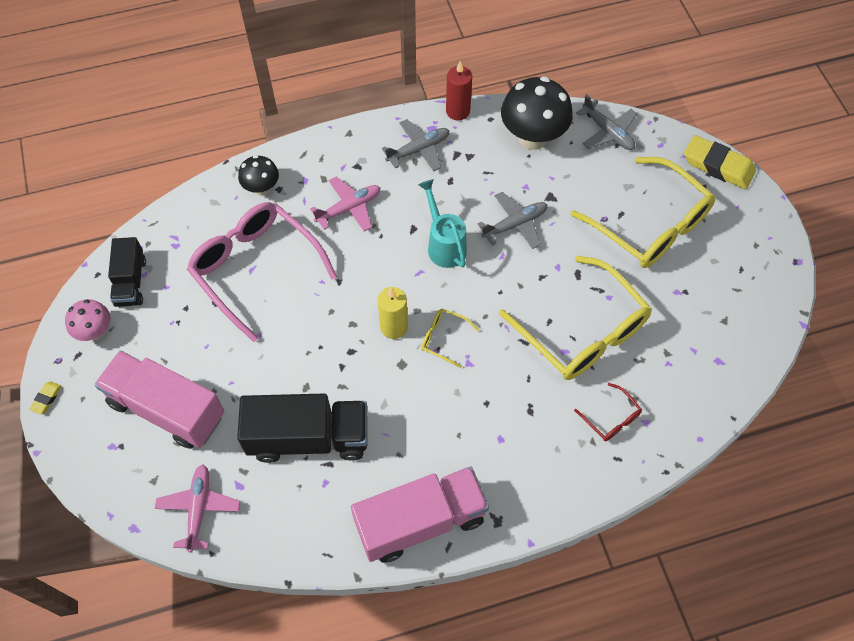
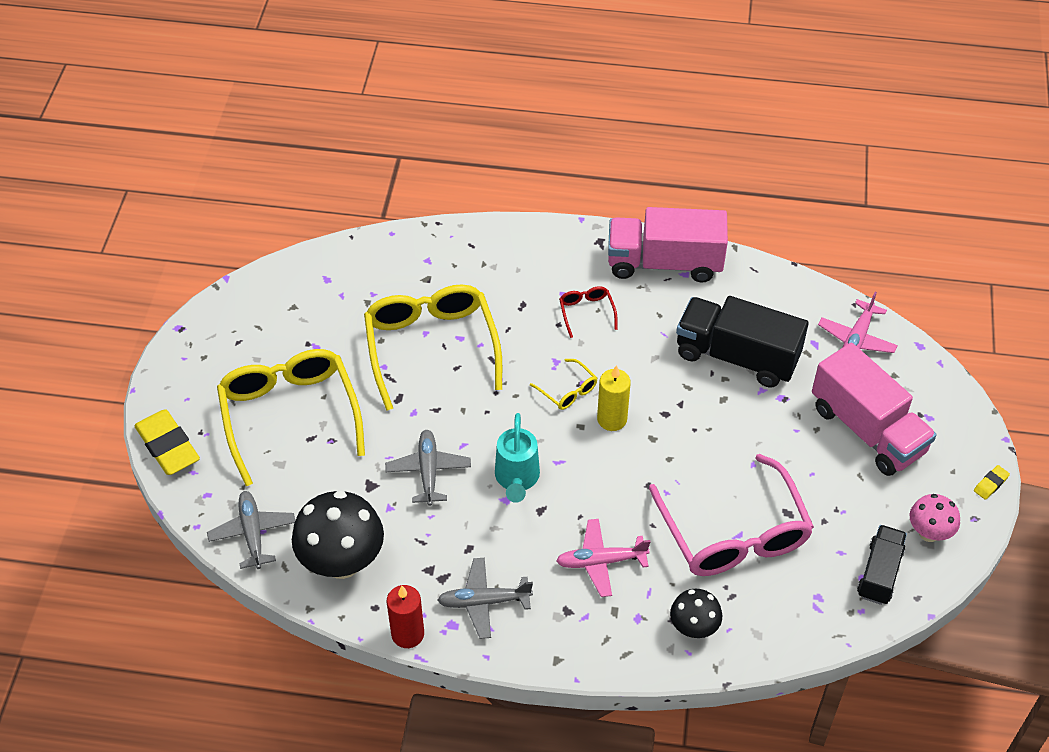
camera: 155 degrees left, 10 degrees down
grey plane [478,192,548,249] -> grey plane turned 90 degrees clockwise [385,430,471,506]
red glasses [574,383,642,441] -> red glasses moved to [559,286,617,338]

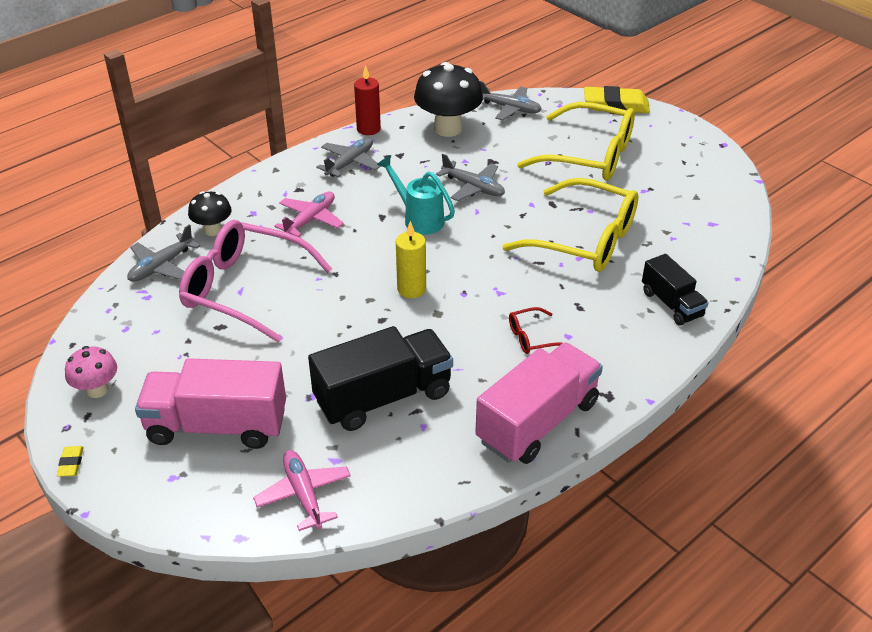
camera: 130 degrees right, 10 degrees down
yellow glasses [530,359,597,410] -> none
red glasses [559,286,617,338] -> red glasses turned 135 degrees clockwise [509,307,562,354]
black truck [857,525,907,605] -> black truck moved to [642,254,709,326]
none -> grey plane [127,224,201,282]

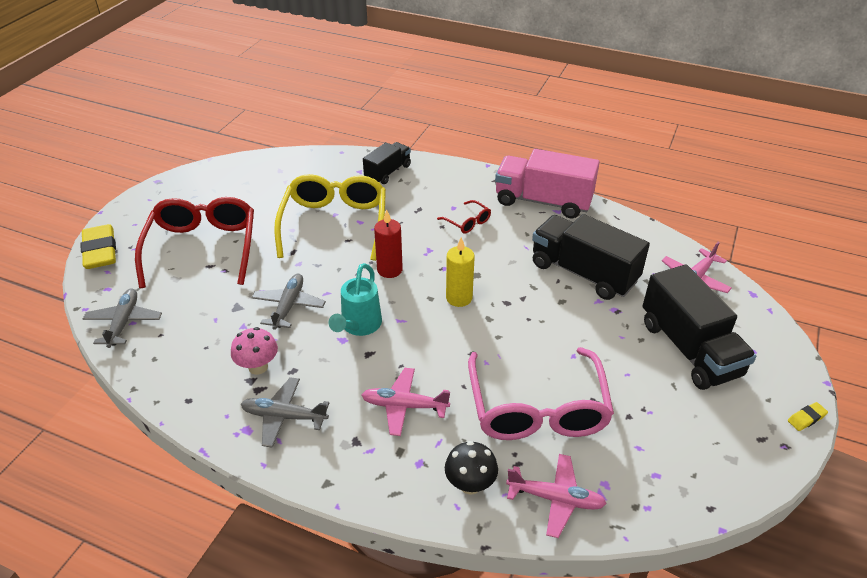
camera: 115 degrees left, 0 degrees up
pink mushroom [65,346,117,398] -> pink mushroom moved to [231,327,278,375]
grey plane [127,224,201,282] -> pink plane [506,454,607,538]
pink truck [135,358,286,449] -> black truck [643,265,756,390]
red candle [354,65,381,135] -> red candle moved to [374,209,403,278]
black mushroom [414,62,483,137] -> none
yellow glasses [517,102,635,181] -> red glasses [135,197,254,288]

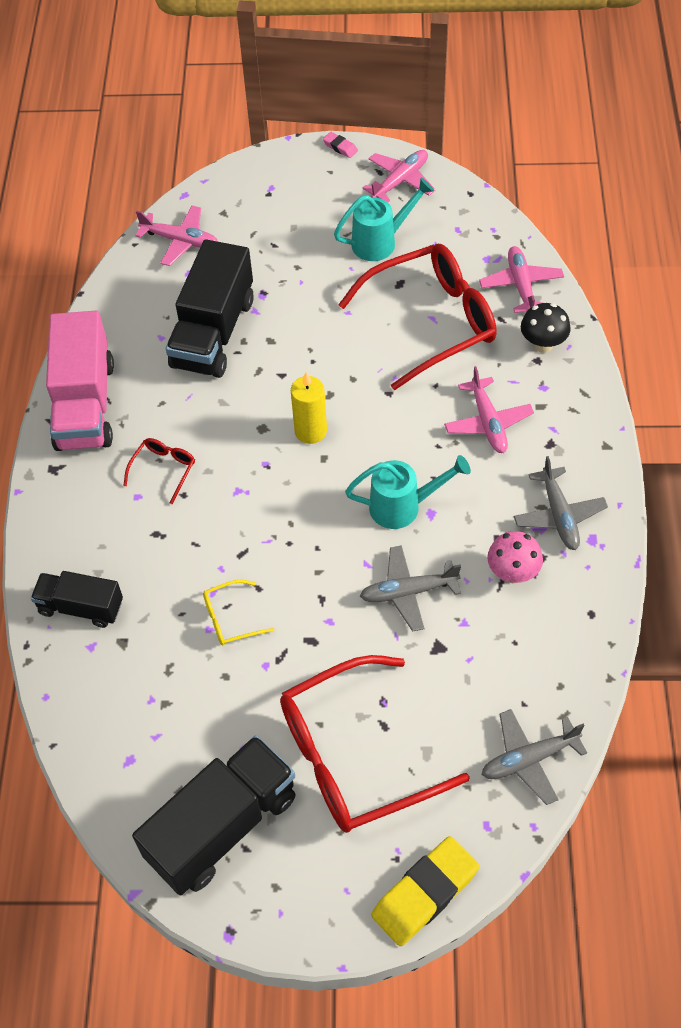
camera: 110 degrees left, 15 degrees up
yellow glasses [274,174,386,261] -> yellow glasses [203,580,274,645], size x0.42
red candle [374,209,403,278] -> none
pink glasses [468,347,614,440] -> red glasses [338,244,497,391]
black truck [643,265,756,390] -> black truck moved to [132,735,296,895]
yellow eraser [788,402,828,431] -> pink eraser [323,132,358,158]
none -> turquoise watering can [334,178,434,261]
none -> pink plane [362,150,436,202]

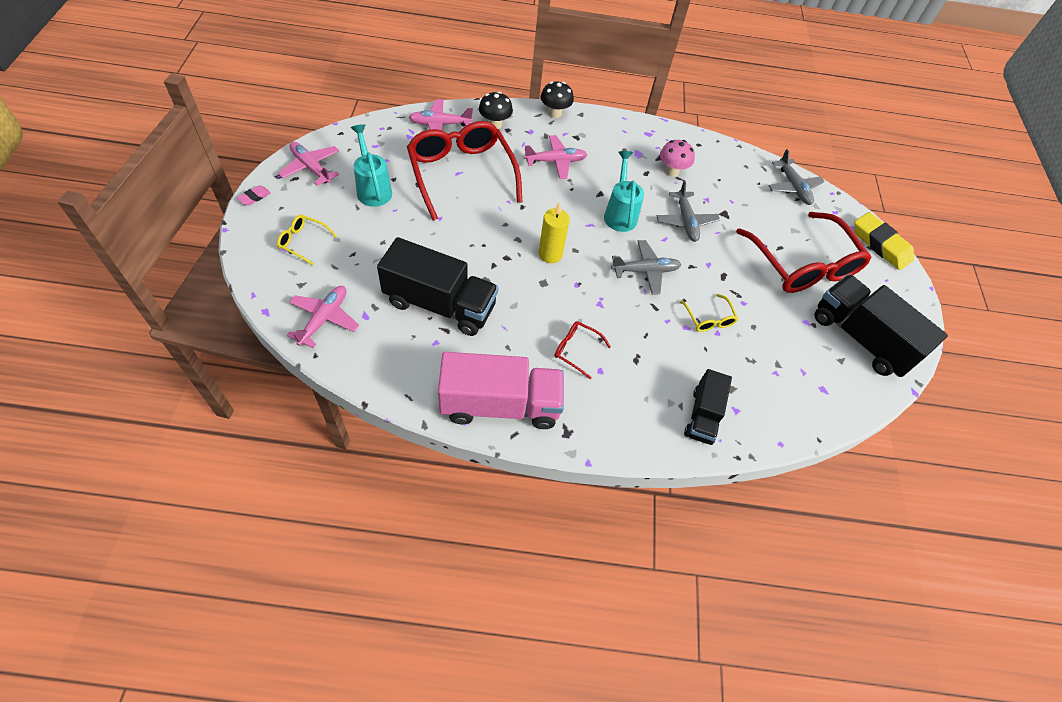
camera: 95 degrees left, 0 degrees up
grey plane [514,456,608,550] -> grey plane moved to [611,240,681,295]
none -> yellow glasses [277,215,337,265]
none -> black mushroom [541,81,574,118]

